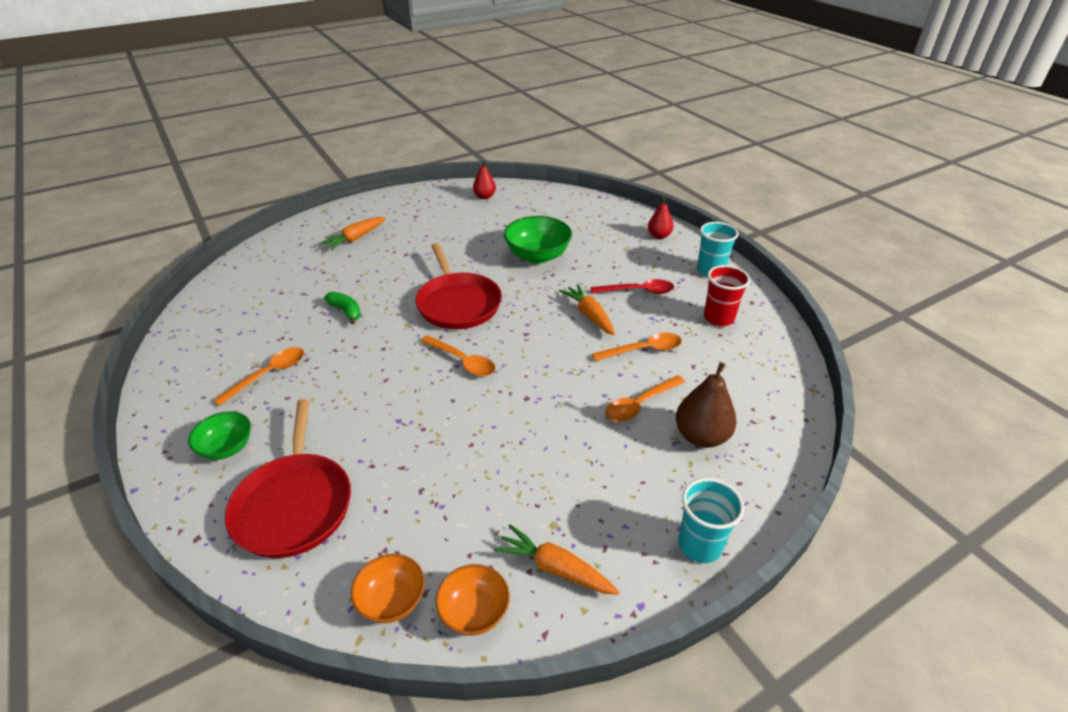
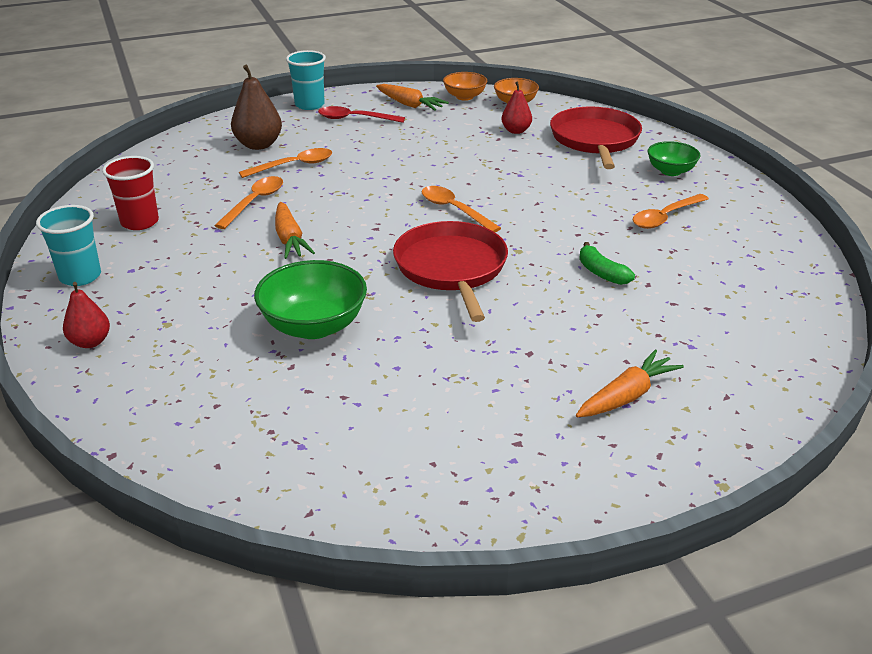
camera: 170 degrees left, 5 degrees down
red pear [473,160,496,199] -> red pear moved to [501,81,532,134]
red spoon [591,279,674,294] -> red spoon moved to [318,106,405,123]
orange spoon [592,333,682,361] -> orange spoon turned 120 degrees clockwise [214,176,283,229]

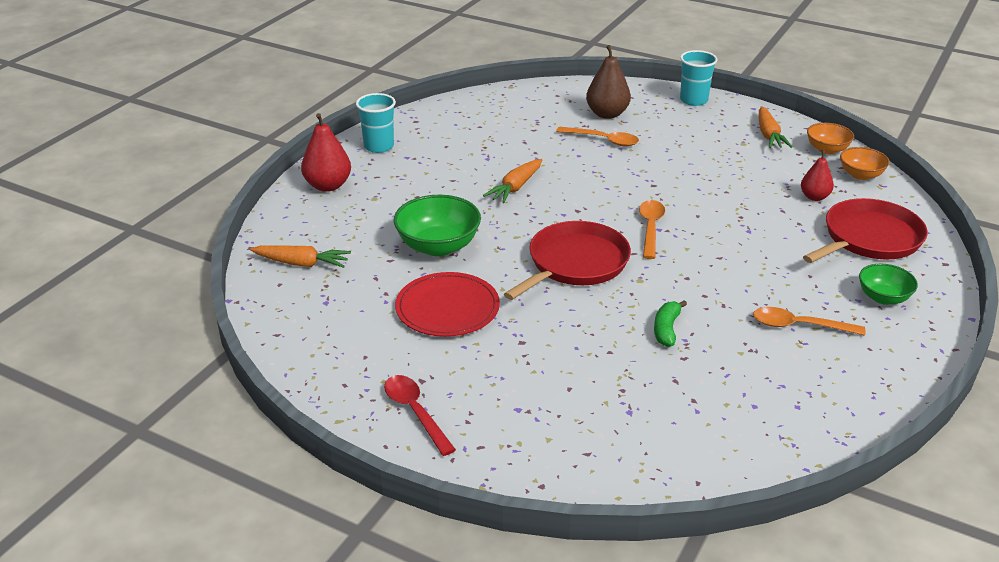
camera: 50 degrees right, 0 degrees up
red pear [63,282,110,348] -> red pear [301,113,351,192], size x1.58
red cup [102,156,159,230] -> none
orange spoon [214,176,283,229] -> none
red spoon [318,106,405,123] -> red spoon moved to [384,375,456,456]
orange carrot [576,349,684,417] -> orange carrot moved to [250,245,351,268]
none -> red plate [395,272,500,337]

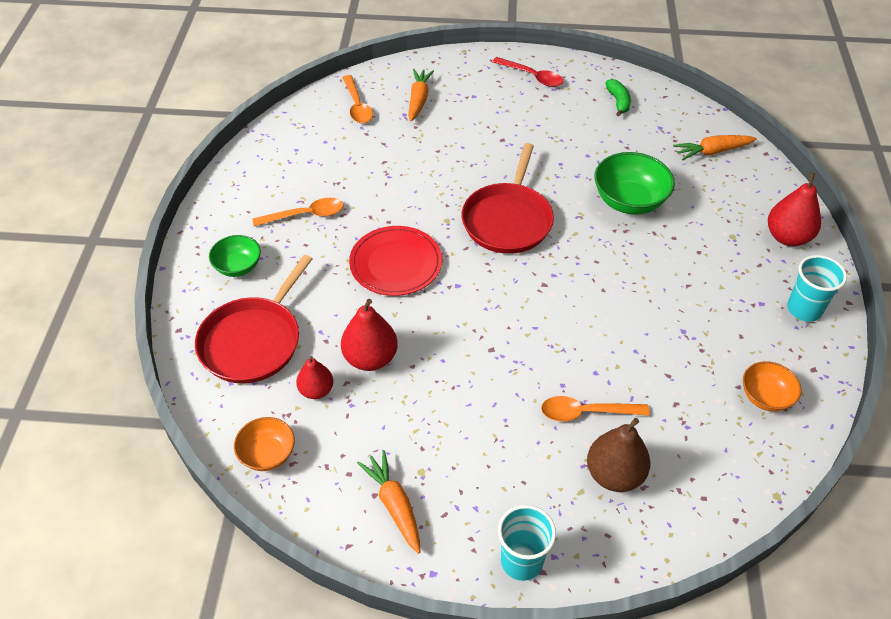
camera: 155 degrees right, 15 degrees up
red plate [395,272,500,337] -> red plate moved to [349,226,442,296]
orange carrot [483,159,542,203] -> orange carrot moved to [408,69,434,121]
orange spoon [639,200,665,259] -> orange spoon moved to [342,75,373,123]
green banana [654,300,687,347] -> green banana moved to [605,79,631,116]
orange bowl [807,123,854,154] -> orange bowl moved to [743,361,801,411]
none -> red pear [341,299,398,371]

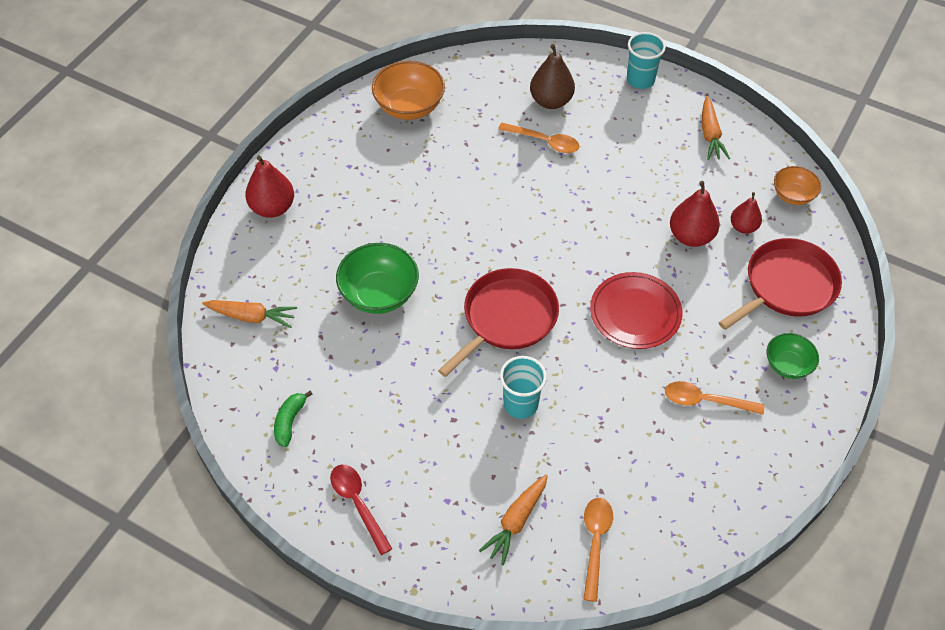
camera: 155 degrees left, 5 degrees up
orange bowl [743,361,801,411] -> orange bowl [372,61,445,120], size x1.64
turquoise cup [787,255,847,322] -> turquoise cup moved to [500,356,547,419]

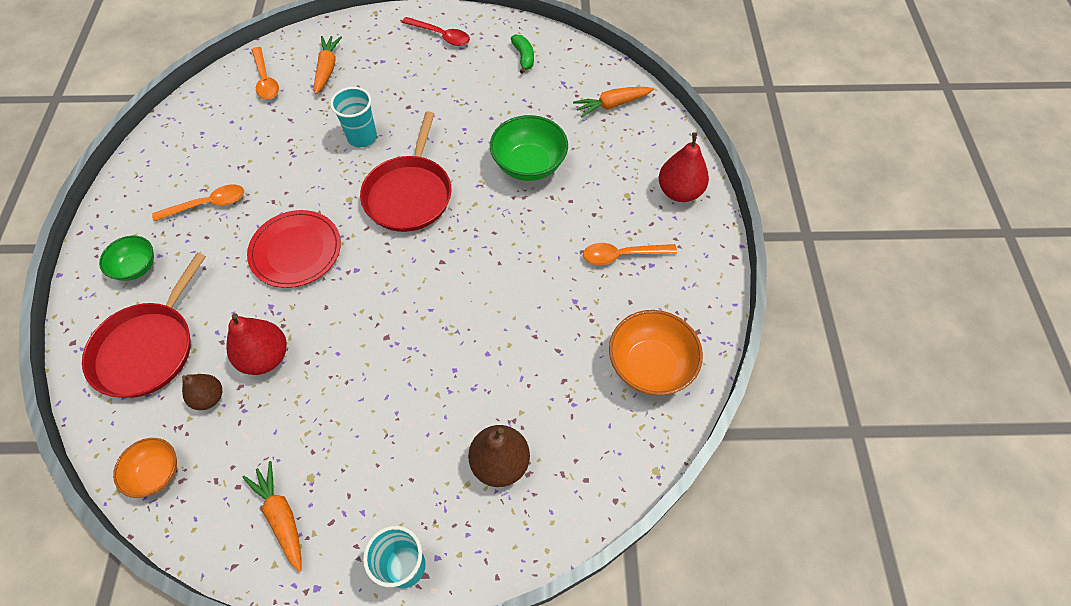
camera: 150 degrees right, 5 degrees up
orange spoon [498,123,579,153] -> orange spoon moved to [583,243,677,265]
red pear [731,192,762,234] -> brown pear [182,374,222,410]

